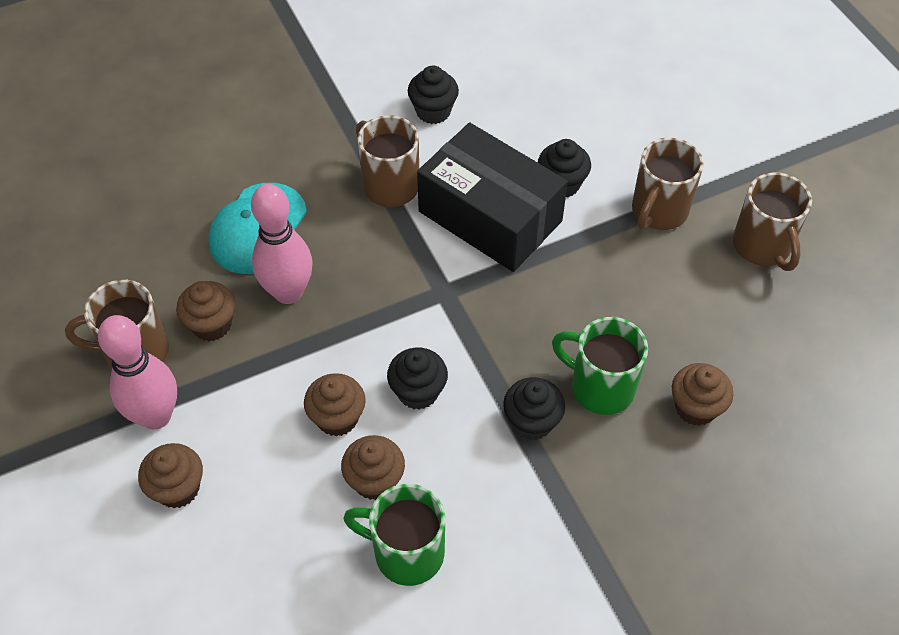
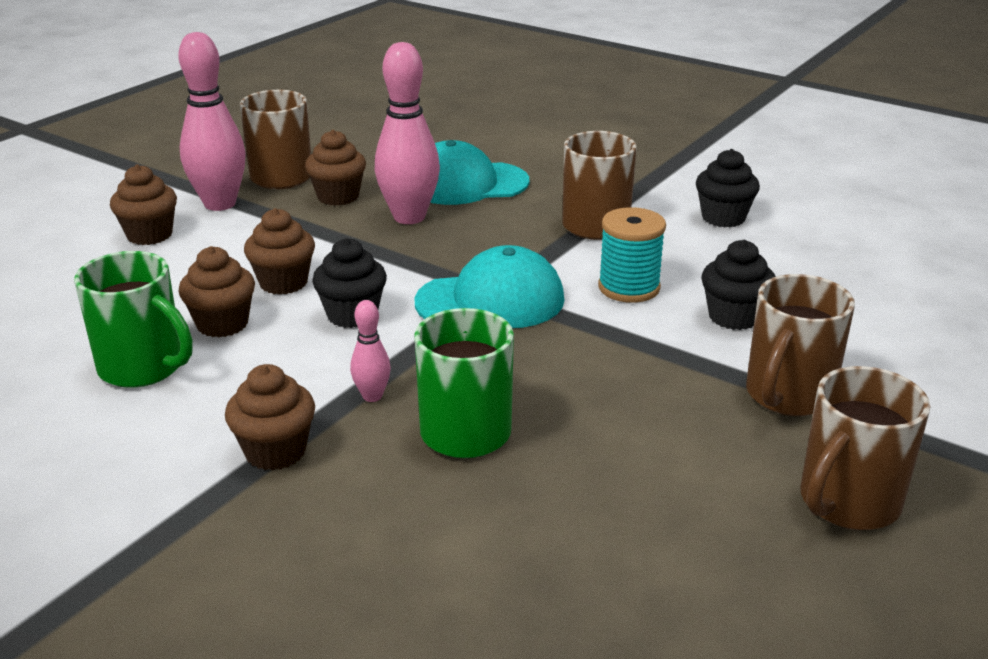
camera: 60 degrees right, 25 degrees down
green mug [343,484,445,586] -> green mug turned 135 degrees clockwise [74,251,193,388]
black box [417,123,568,272] -> turquoise spool [598,207,666,303]
black cupcake [503,377,565,440] -> pink bowling pin [350,300,391,402]
brown mug [632,138,704,230] -> brown mug turned 60 degrees counterclockwise [746,274,855,416]
brown cupcake [672,363,733,426] -> brown cupcake moved to [225,364,315,471]
none -> turquoise cap [414,245,564,328]

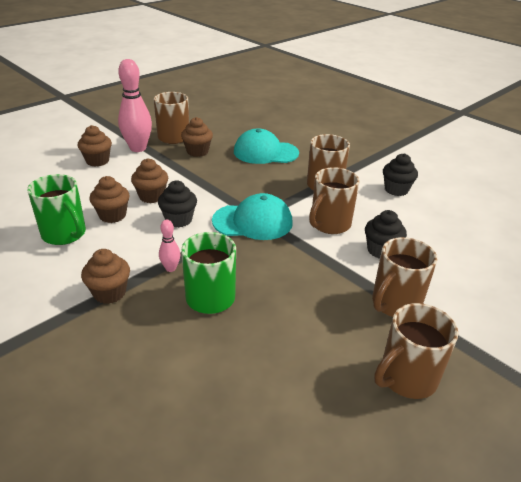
camera: 10 degrees right, 5 degrees up
pink bowling pin [375,42,440,224] -> none
turquoise spool [598,207,666,303] -> brown mug [309,167,359,234]

